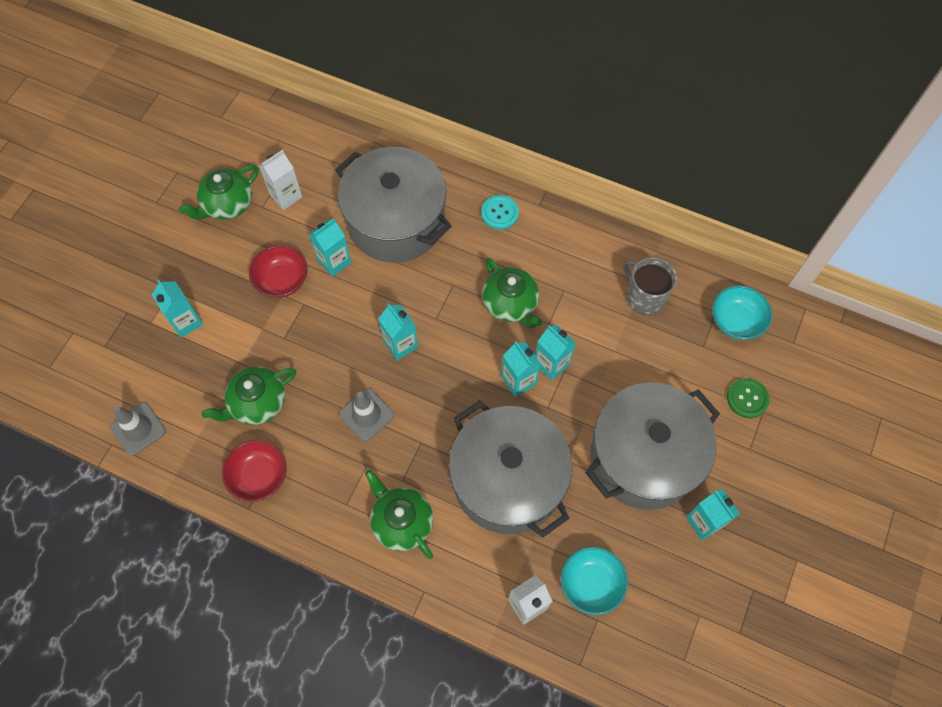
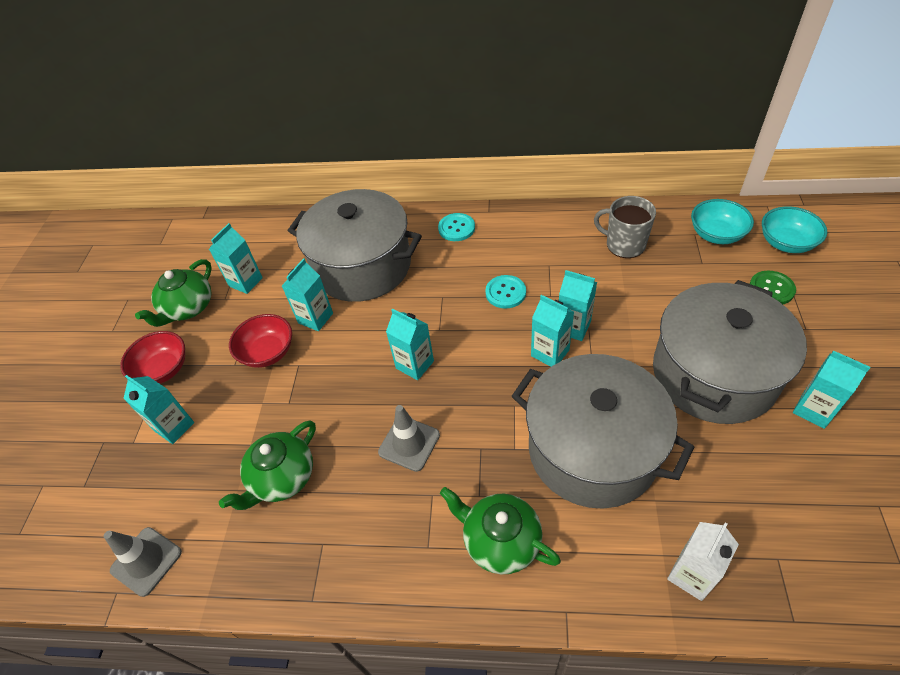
camera: 15 degrees left, 15 degrees down
red bowl [222,440,286,502] -> red bowl moved to [120,331,185,384]
white carton [259,150,302,210] -> turquoise carton [209,223,263,294]
green teapot [482,258,542,328] -> turquoise button [485,275,526,309]
turquoise bowl [561,547,628,615] -> turquoise bowl moved to [762,206,827,253]

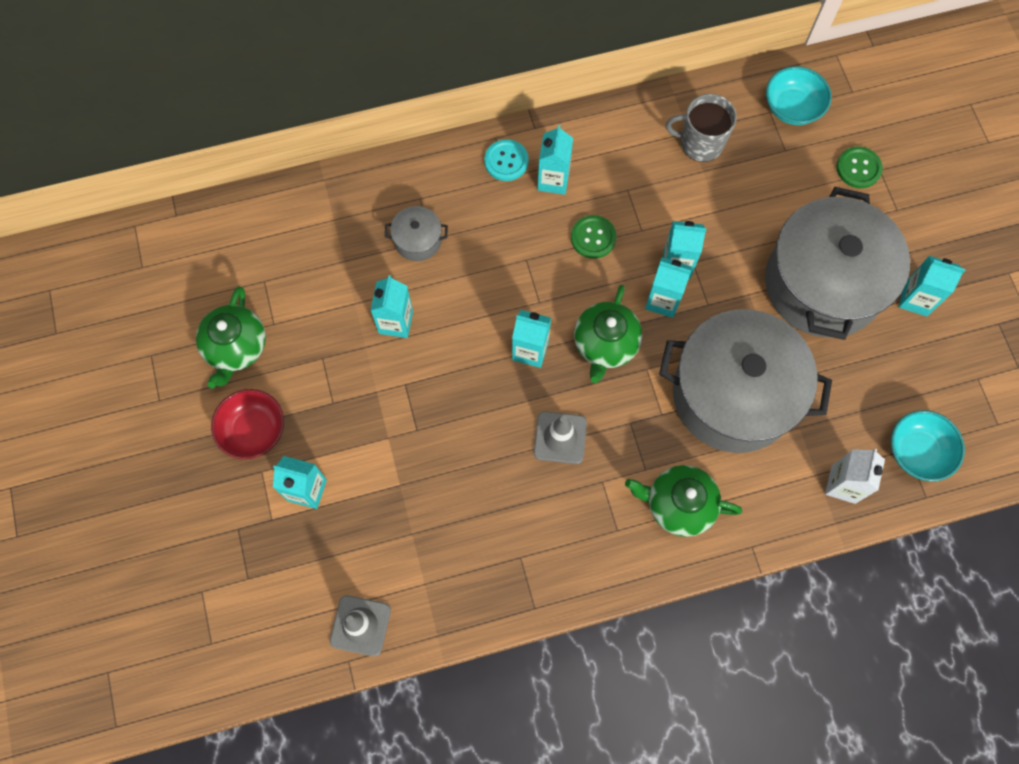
camera: 25 degrees left, 20 degrees up
turquoise carton [209,223,263,294] -> turquoise carton moved to [537,125,573,195]
green teapot [219,420,316,510] -> green teapot moved to [574,285,642,383]
red bowl [229,314,292,368] -> none
grey pot [288,189,422,302] -> grey pot [385,206,448,261], size x0.40
turquoise button [485,275,526,309] -> green button [571,215,616,259]
turquoise bowl [762,206,827,253] -> turquoise bowl moved to [891,410,965,481]

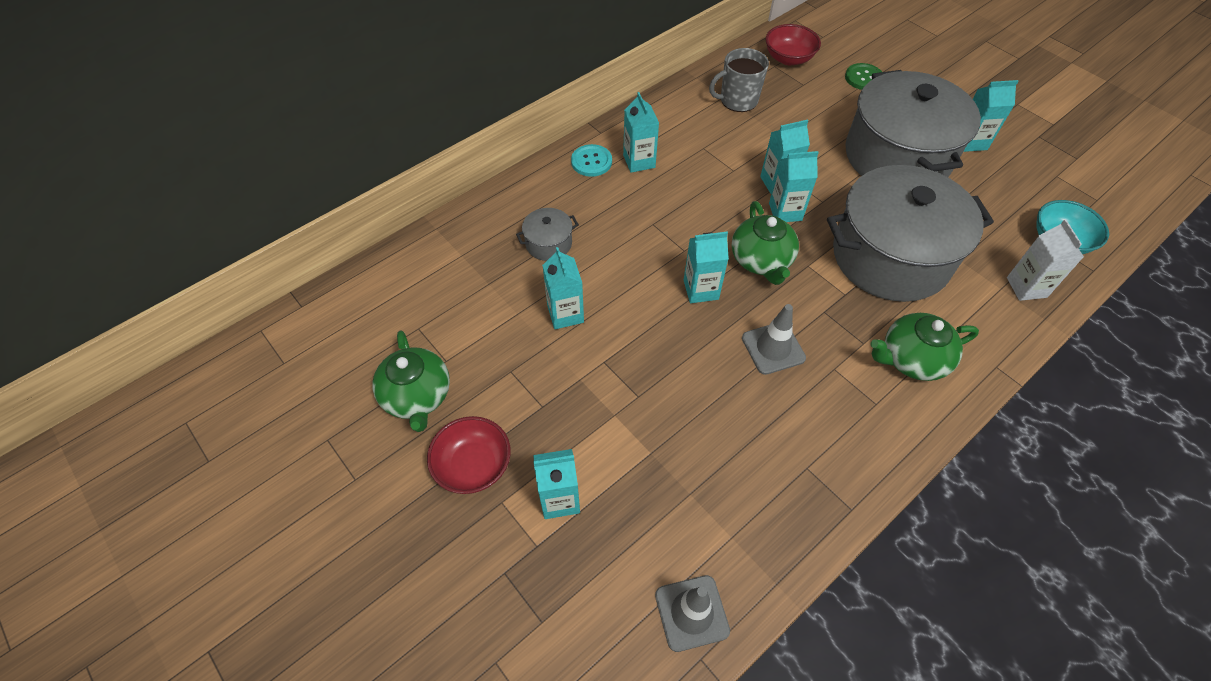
camera: 25 degrees left, 15 degrees down
green button [571,215,616,259] -> none
turquoise bowl [766,66,832,125] -> red bowl [766,24,821,65]

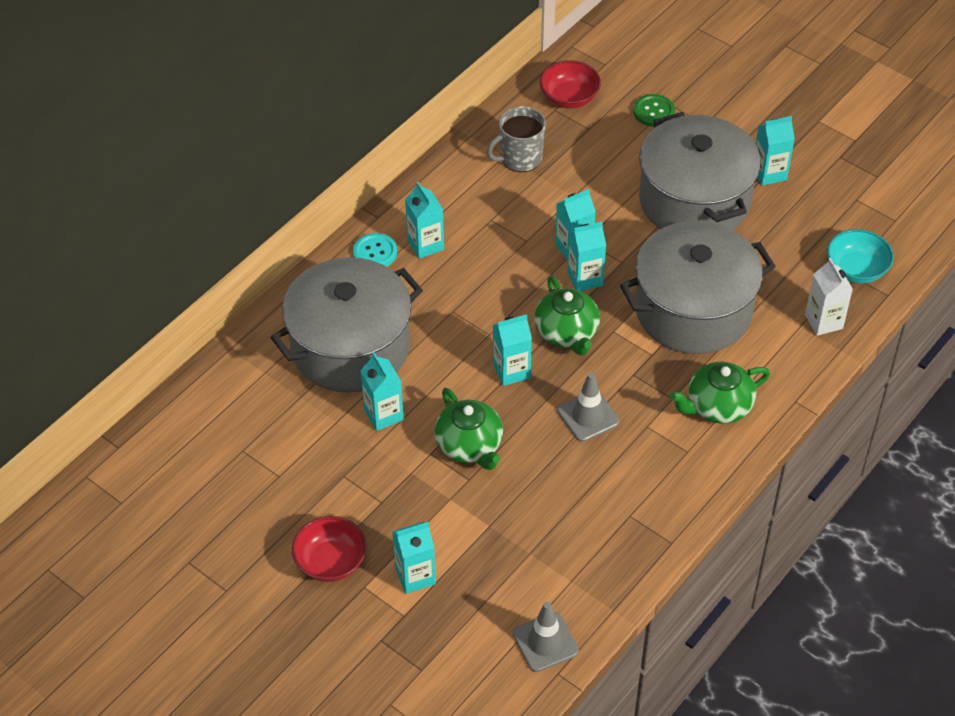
camera: 10 degrees left, 5 degrees down
green teapot [372,331,450,432] -> green teapot moved to [434,387,503,470]
grey pot [516,208,579,261] -> grey pot [270,257,423,393], size x2.48

